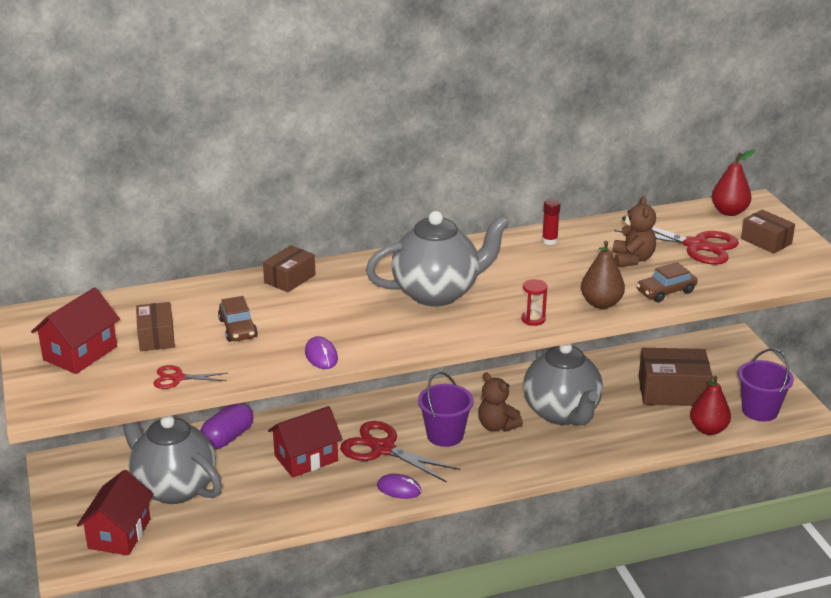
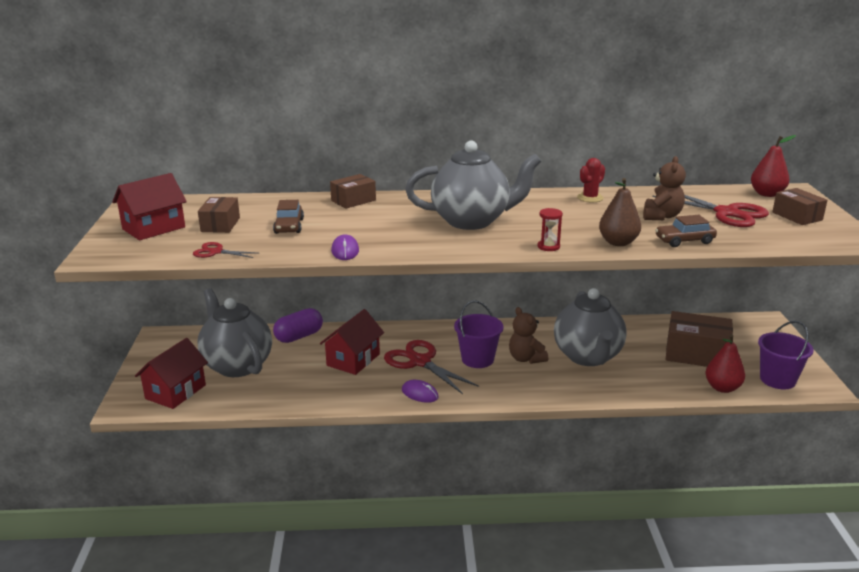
camera: 15 degrees right, 5 degrees down
red house [268,406,343,478] -> red house turned 45 degrees counterclockwise [320,309,384,375]
red glue stick [542,199,560,245] -> red cactus [577,158,605,202]

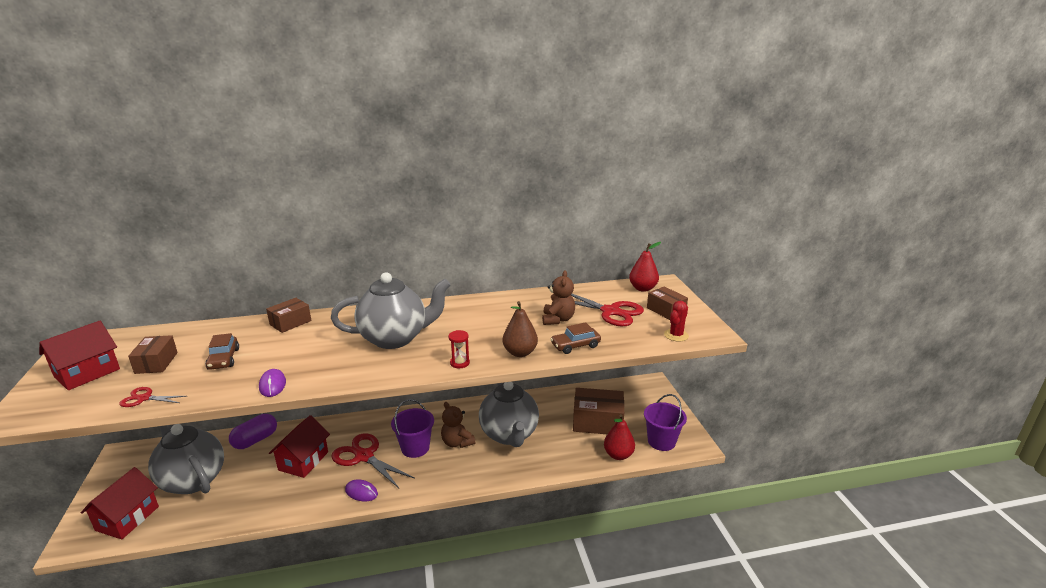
camera: 10 degrees left, 0 degrees up
red cactus [577,158,605,202] -> red cactus moved to [664,301,689,342]

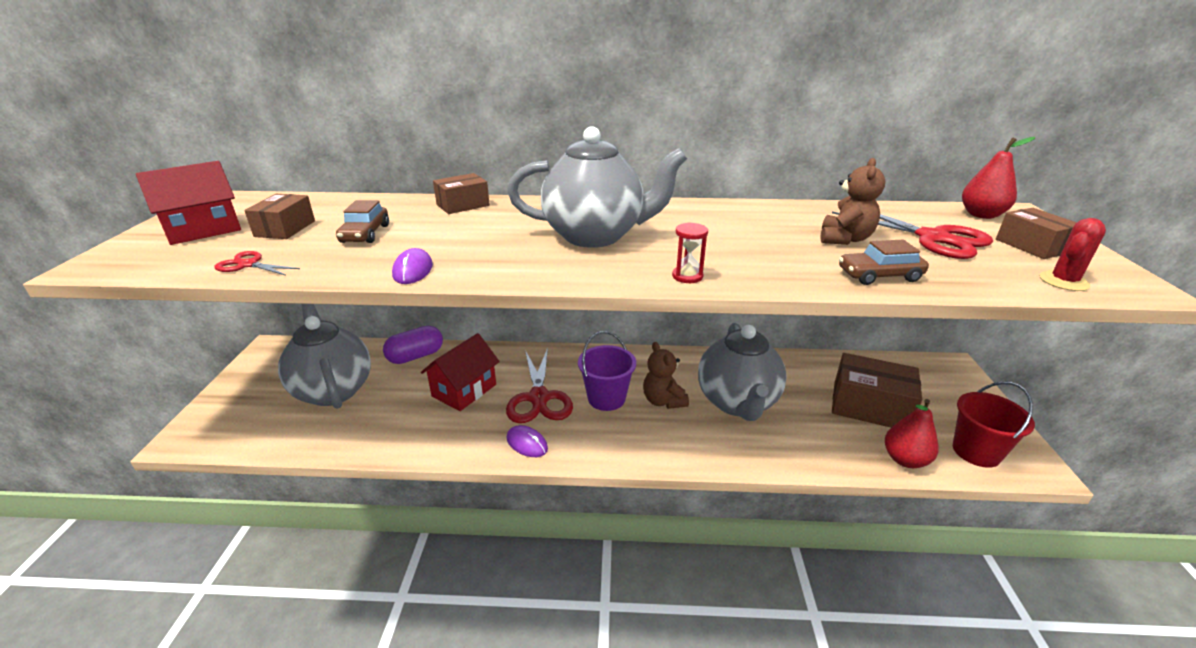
camera: 15 degrees right, 5 degrees up
red house [81,467,159,539] -> none
red scissors [331,433,414,489] -> red scissors turned 150 degrees counterclockwise [506,347,573,423]
brown pear [502,301,538,357] -> none
purple bucket [644,394,687,451] -> red bucket [953,381,1035,468]

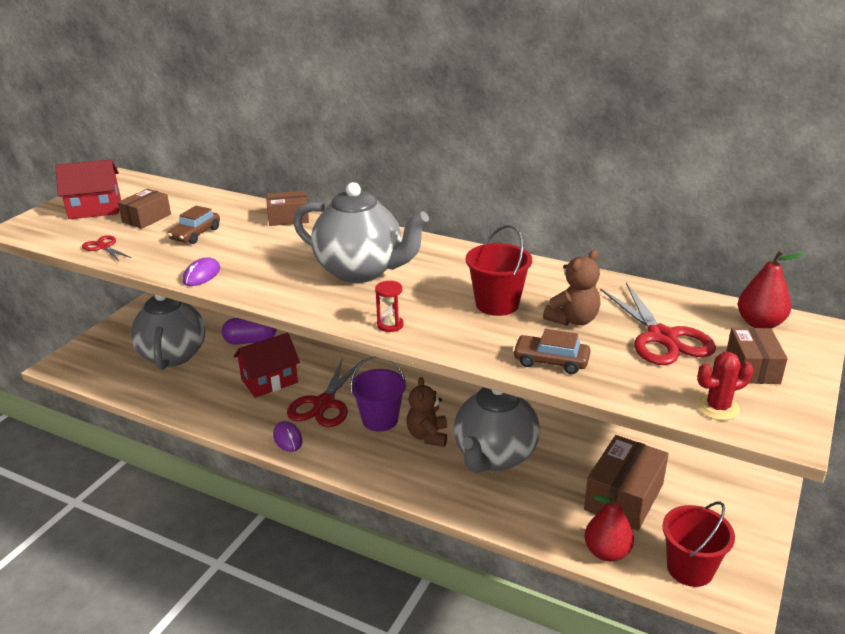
camera: 25 degrees right, 0 degrees up
brown box [832,353,922,428] -> brown box turned 75 degrees clockwise [584,435,669,531]
none -> red bucket [466,225,532,316]

